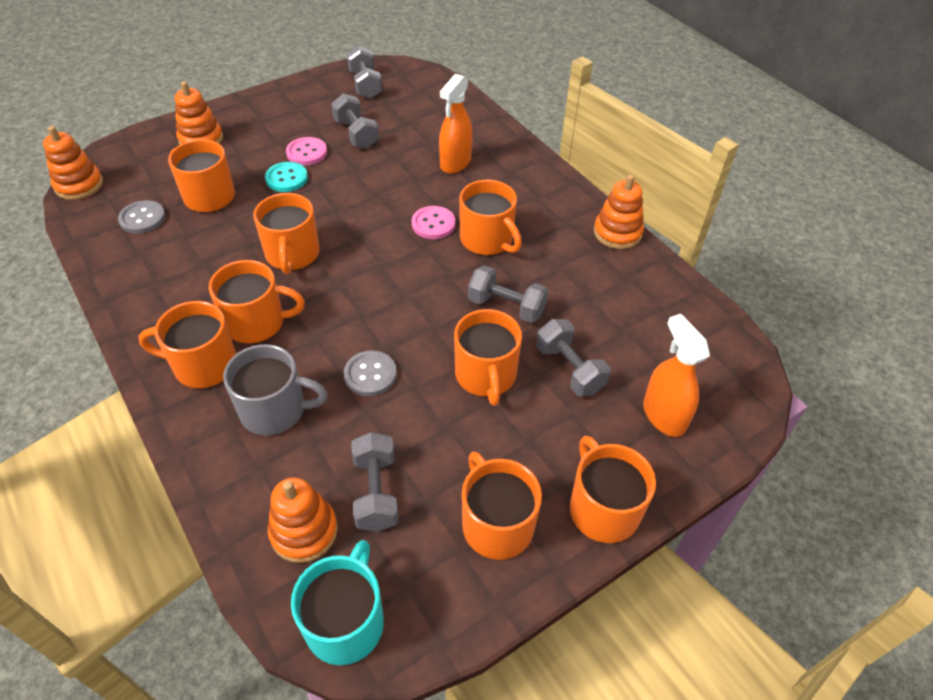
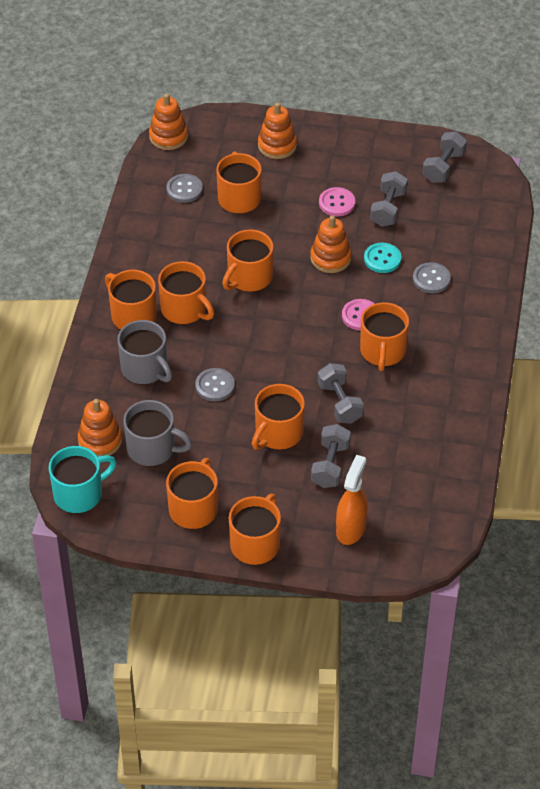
camera: 45 degrees right, 0 degrees up
turquoise button [265,162,308,192] -> turquoise button moved to [364,243,401,273]
grey dumbbell [351,432,398,532] -> grey mug [123,400,192,466]
orange spray bottle [439,74,473,174] -> grey button [413,262,451,293]
orange stacking toy [594,174,644,249] -> orange stacking toy moved to [310,215,352,273]

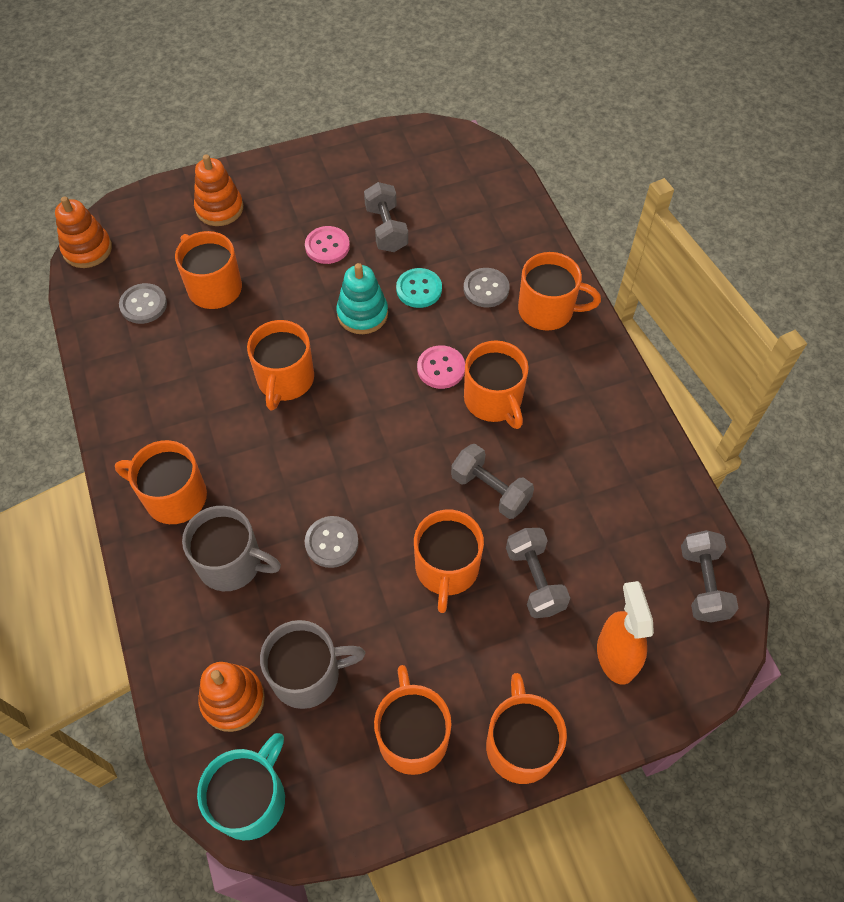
camera: 30 degrees left, 10 degrees up
orange mug [158,261,214,324] -> orange mug moved to [518,252,601,331]
orange stacking toy [310,215,352,273] -> turquoise stacking toy [336,263,388,334]
grey dumbbell [423,132,467,183] -> grey dumbbell moved to [681,530,738,623]

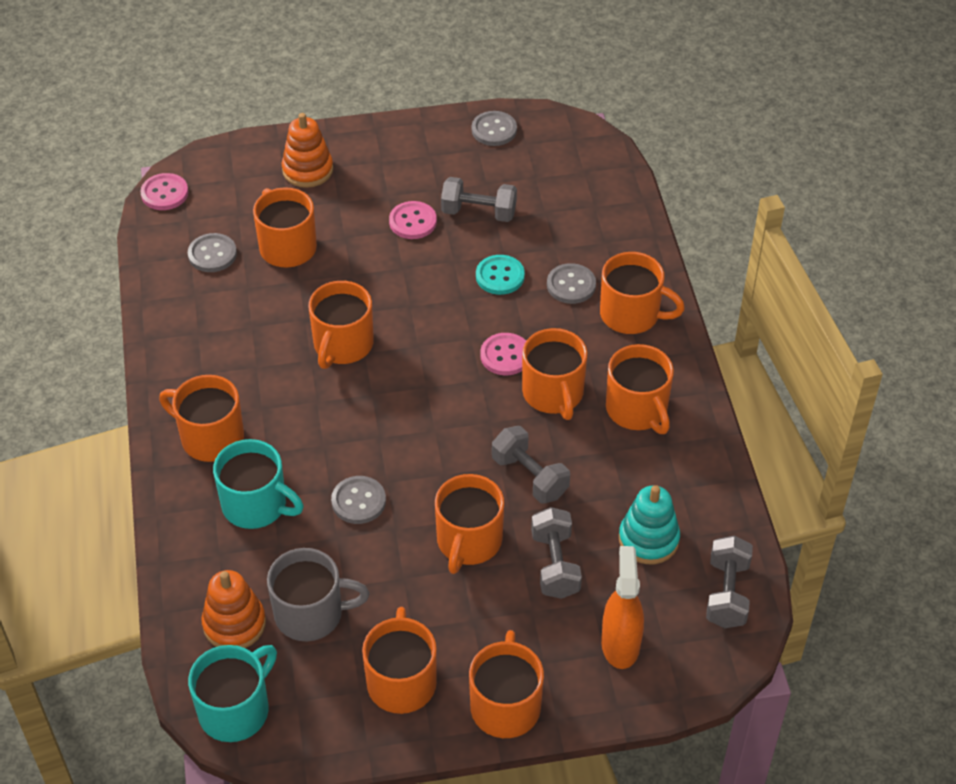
camera: 10 degrees right, 10 degrees down
orange stacking toy [55,196,112,268] -> pink button [140,173,188,210]
grey mug [182,506,281,591] -> turquoise mug [213,439,304,529]
turquoise stacking toy [336,263,388,334] -> turquoise stacking toy moved to [619,485,680,564]
grey dumbbell [364,182,408,252] -> grey dumbbell turned 75 degrees counterclockwise [441,177,517,222]
none -> grey button [472,111,517,146]
none -> orange mug [606,344,674,434]

